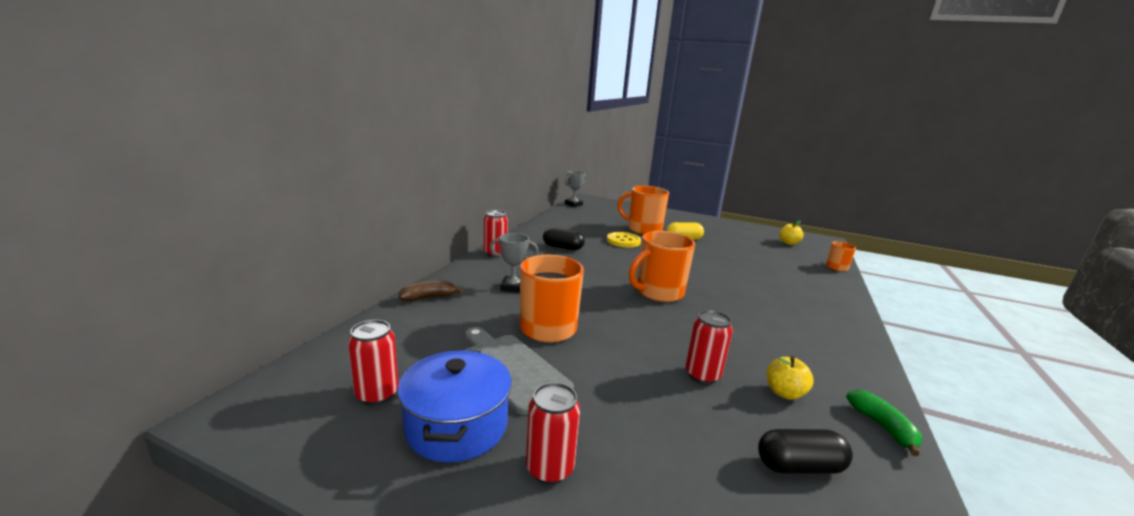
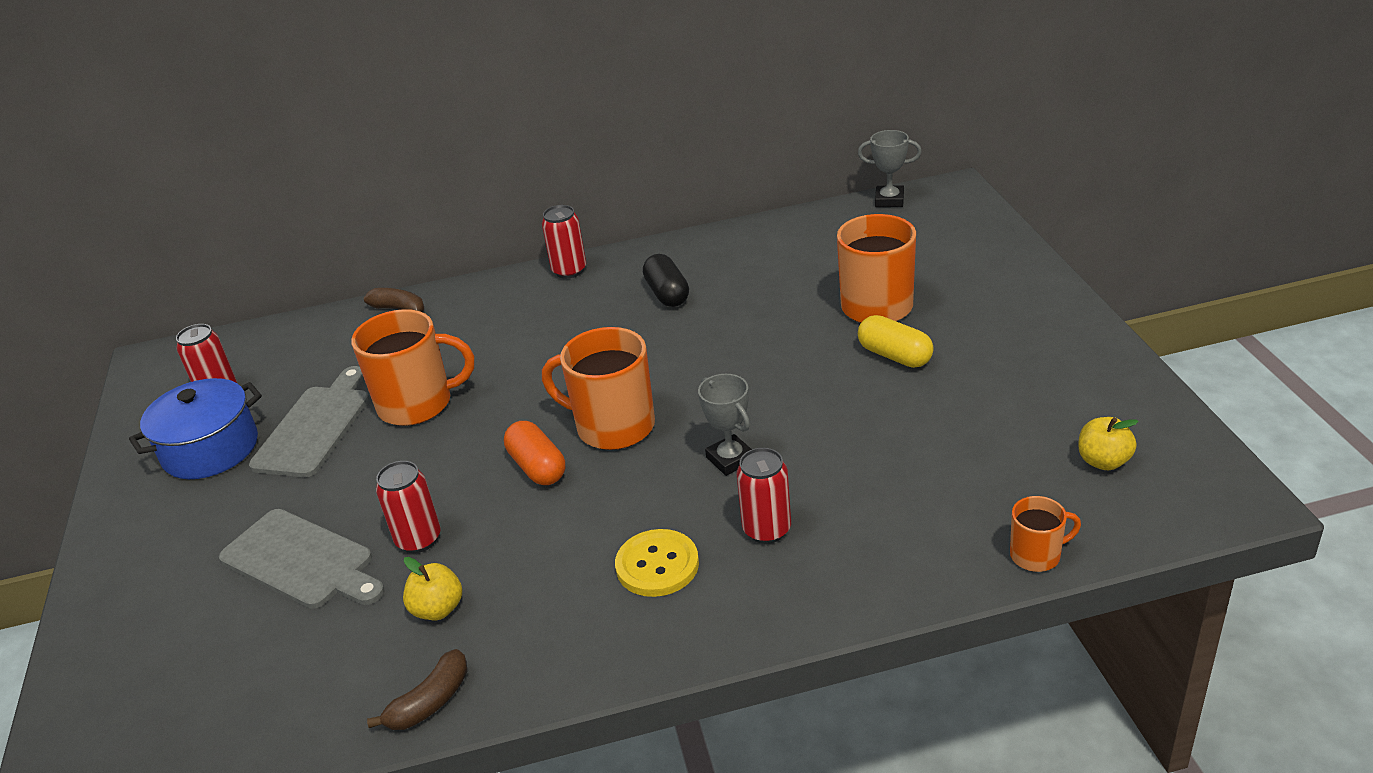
camera: 60 degrees right, 15 degrees up
grey trophy [490,233,539,293] -> grey trophy moved to [698,374,752,476]
red can [526,382,580,484] -> red can moved to [737,448,791,544]
yellow button [607,232,641,247] -> yellow button moved to [615,529,699,597]
black capsule [758,429,853,474] -> none
green banana [846,390,922,456] -> brown banana [367,649,467,730]
none -> grey cutting board [219,509,385,608]
none -> orange capsule [504,421,565,485]

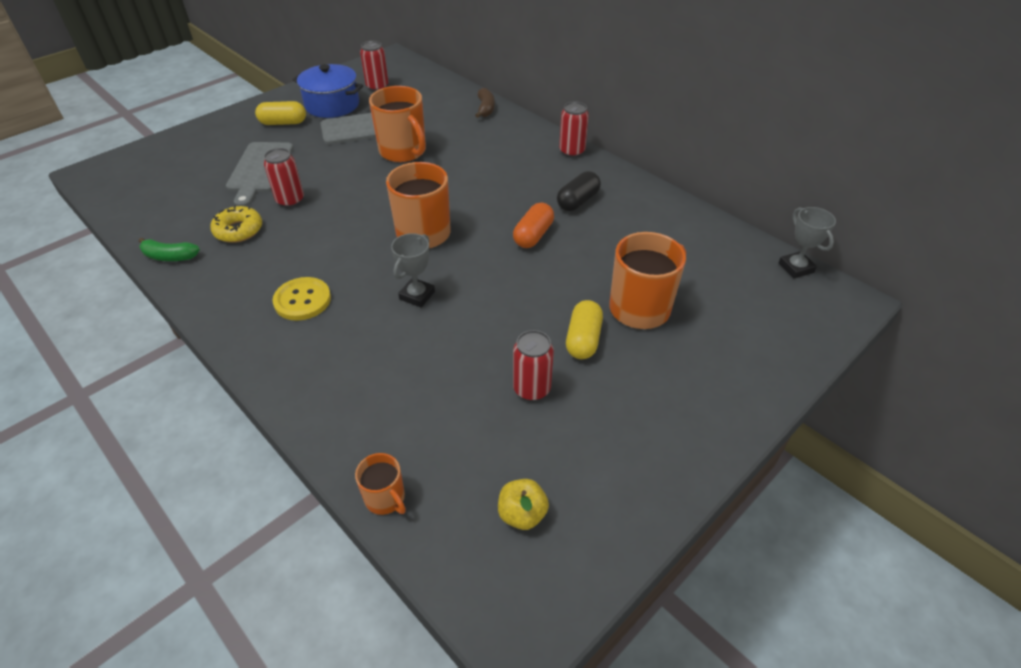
camera: 55 degrees right, 10 degrees up
brown banana [367,649,467,730] -> green banana [139,238,200,261]
yellow apple [403,557,462,621] -> yellow donut [210,206,262,243]
orange capsule [504,421,565,485] -> orange capsule moved to [513,203,554,248]
red can [737,448,791,544] -> red can moved to [513,330,554,401]
none -> yellow capsule [255,101,306,125]

